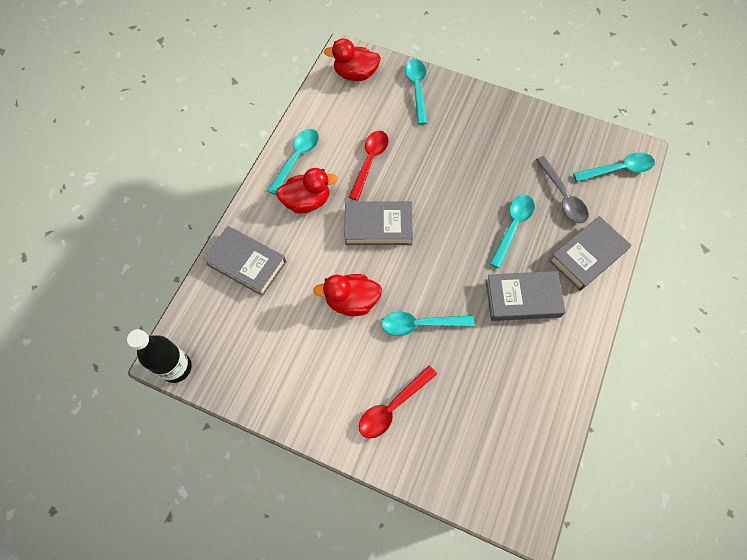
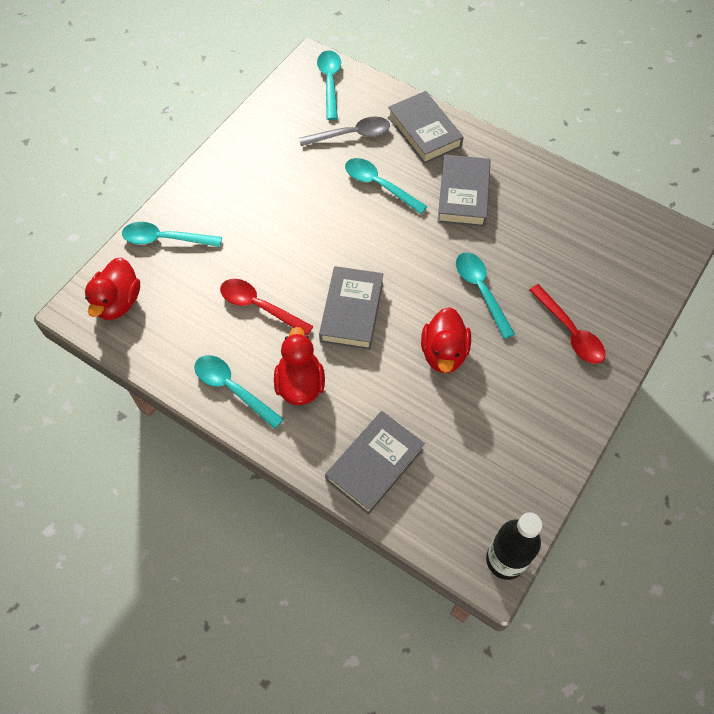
camera: 80 degrees left, 5 degrees down
turquoise spoon [381,311,474,336] -> turquoise spoon turned 150 degrees clockwise [456,252,515,339]

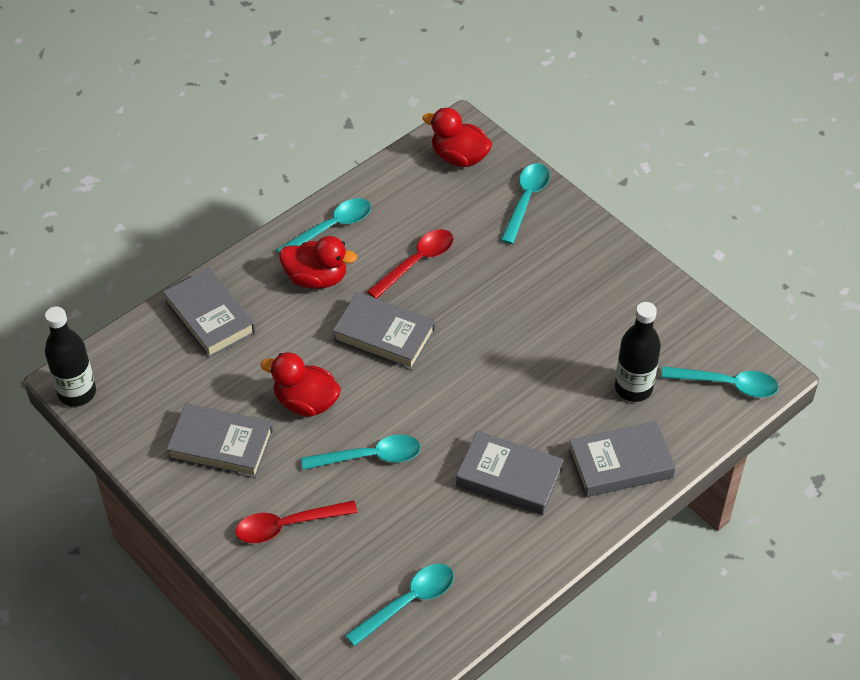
camera: 105 degrees right, 10 degrees down
grey spoon [299,116,390,146] -> black bottle [615,302,661,402]
turquoise spoon [345,158,428,214] -> turquoise spoon moved to [345,564,454,646]
none -> grey book [166,403,273,478]

